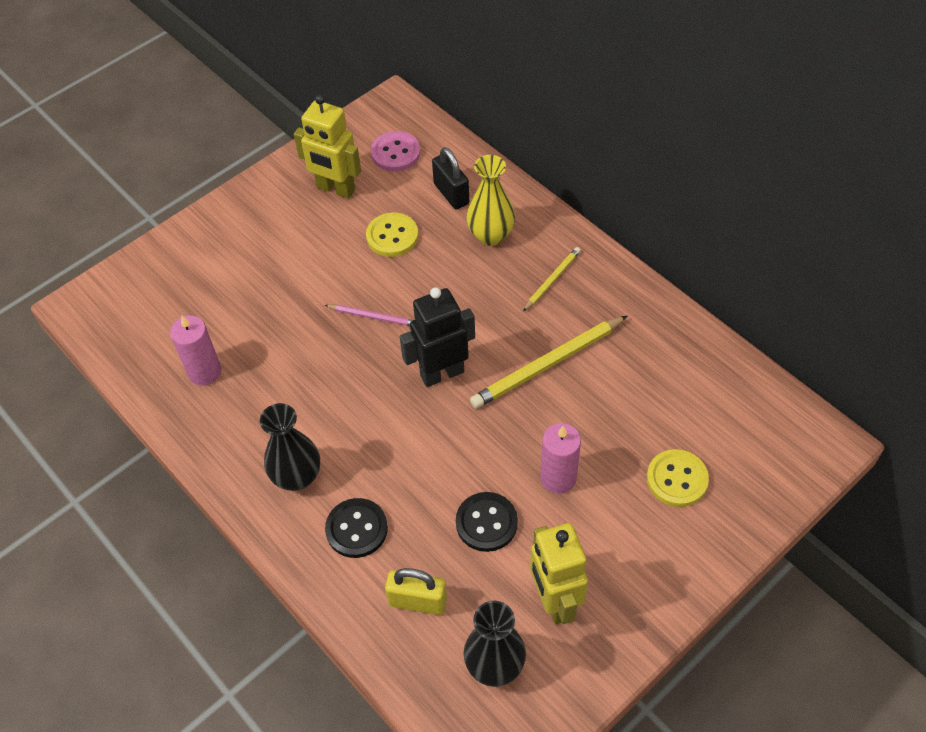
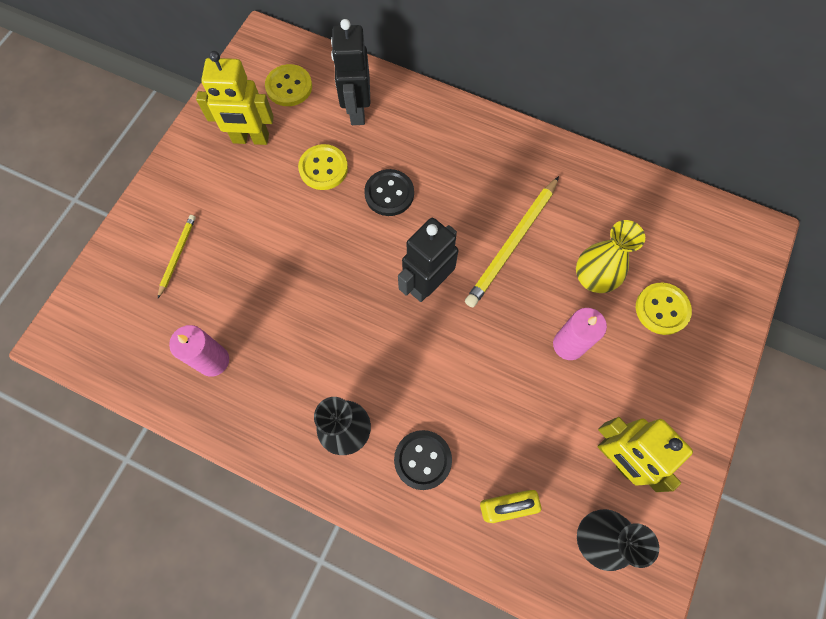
camera: 25 degrees left, 15 degrees up
pink pencil [324,305,413,326] -> none
pink button [371,131,420,172] -> yellow button [265,64,312,106]
black padlock [432,147,469,210] -> black robot [331,19,370,125]
black button [456,492,518,552] -> black button moved to [364,169,414,216]
yellow vase [466,155,515,246] -> yellow vase moved to [576,220,645,293]
yellow pencil [523,247,581,311] -> yellow pencil moved to [158,215,196,298]

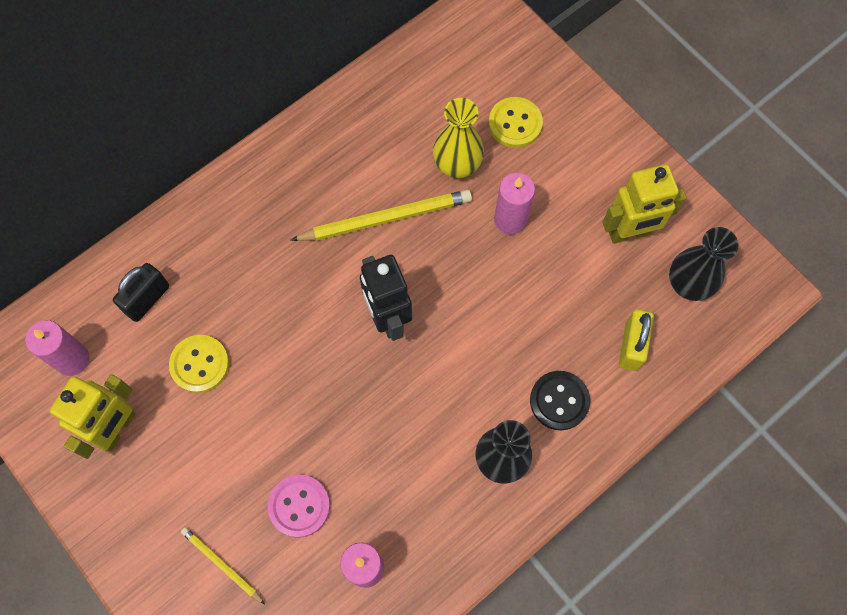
camera: 65 degrees left, 0 degrees up
yellow button [265,64,312,106] -> pink candle [25,320,89,376]
black robot [331,19,370,125] -> black padlock [113,263,169,322]
black button [364,169,414,216] -> none
yellow pencil [465,176,559,307] -> yellow pencil turned 75 degrees counterclockwise [290,190,472,241]
none -> pink button [268,475,330,538]

